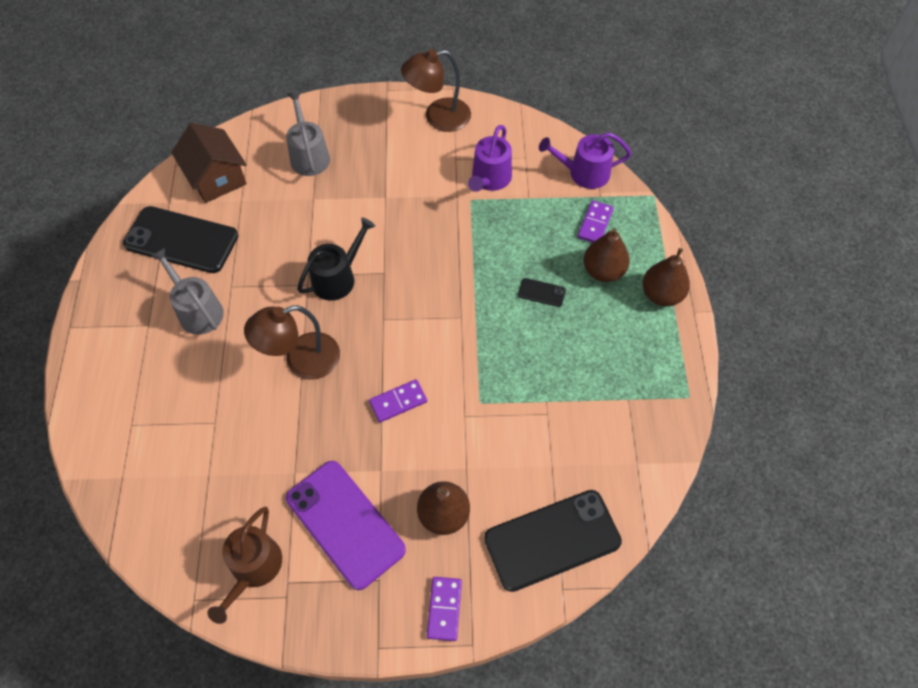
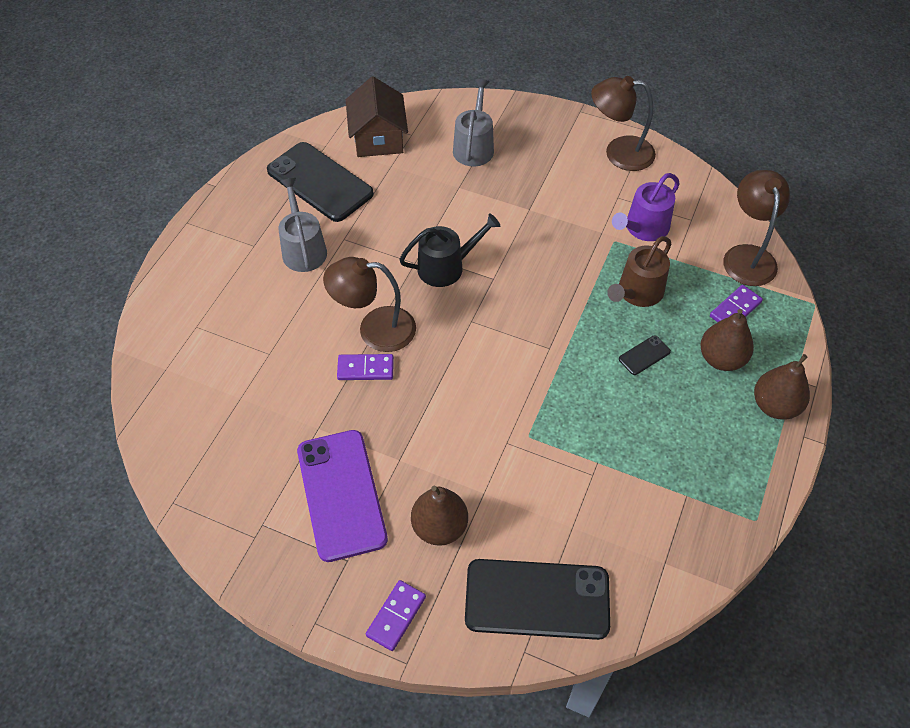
camera: 25 degrees right, 5 degrees down
brown watering can [207,507,282,624] -> brown watering can moved to [607,236,671,307]
purple domino [369,379,427,422] -> purple domino moved to [337,354,394,380]
black phone [518,278,566,307] -> black phone turned 75 degrees counterclockwise [619,335,671,375]
purple watering can [539,132,632,189] -> brown lamp [723,170,790,286]

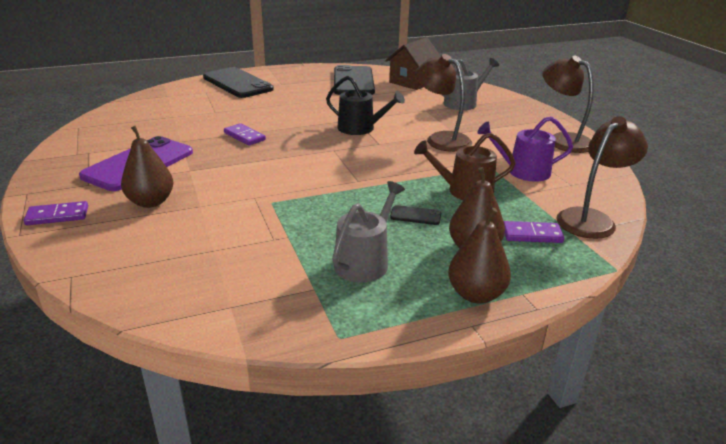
camera: 45 degrees right, 25 degrees down
grey watering can [278,178,327,272] -> grey watering can moved to [332,181,405,282]
brown lamp [323,257,416,352] -> brown lamp moved to [415,54,472,152]
black phone [465,559,610,640] -> black phone moved to [203,67,274,98]

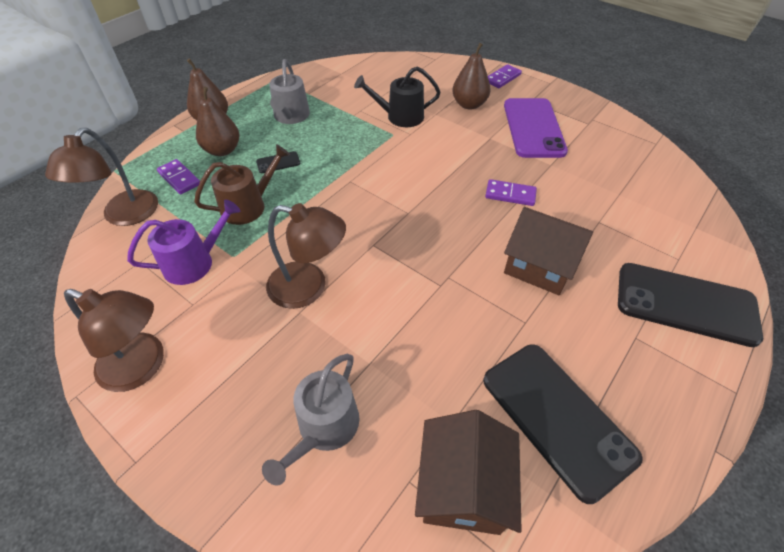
camera: 150 degrees right, 20 degrees up
black watering can [326,76,405,135] -> black watering can moved to [354,66,440,127]
purple domino [504,221,564,243] -> purple domino turned 75 degrees clockwise [157,159,200,194]
none -> brown house [504,207,593,295]

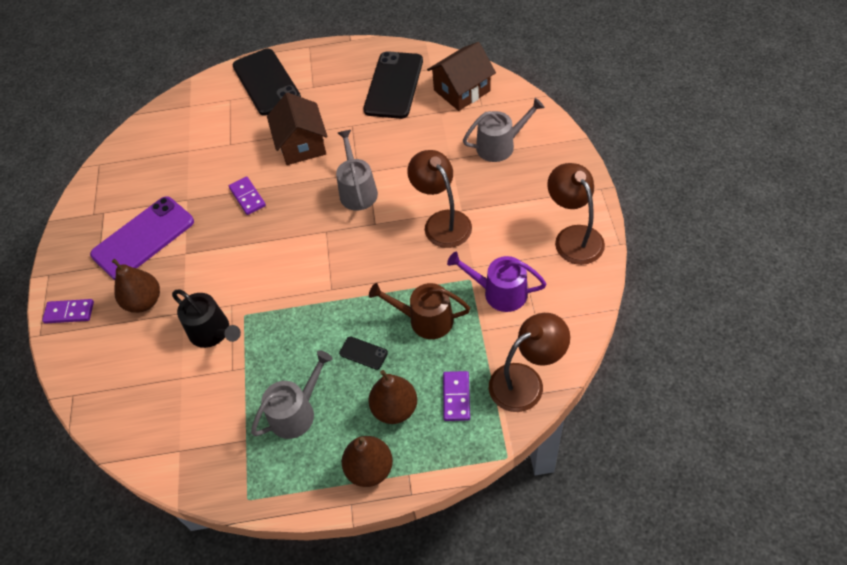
camera: 130 degrees left, 5 degrees up
none -> grey watering can [336,130,378,211]

